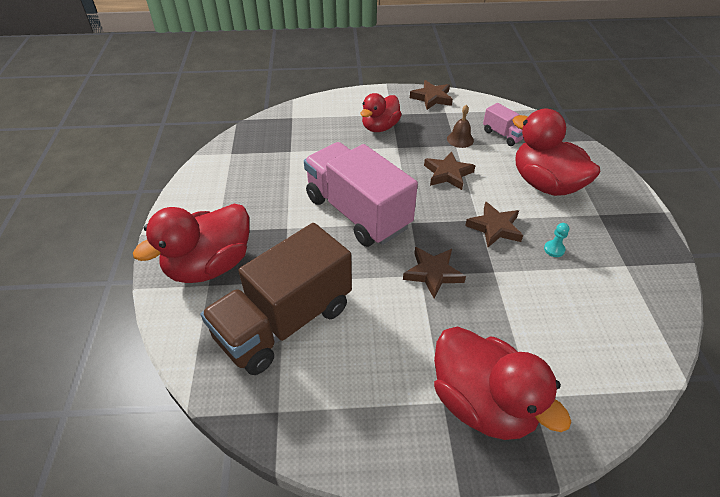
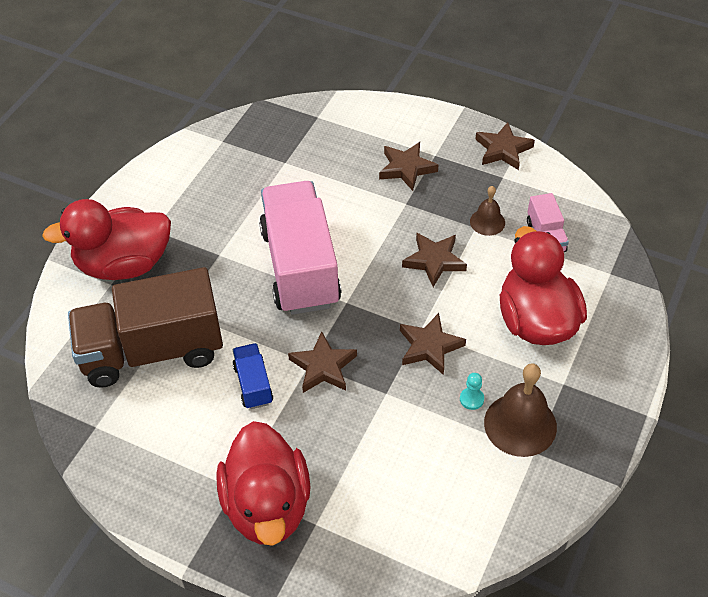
camera: 30 degrees right, 5 degrees up
red duck [361,93,402,132] -> brown star [379,142,438,191]
none -> blue truck [232,343,273,409]
none -> brown bell [484,363,557,457]

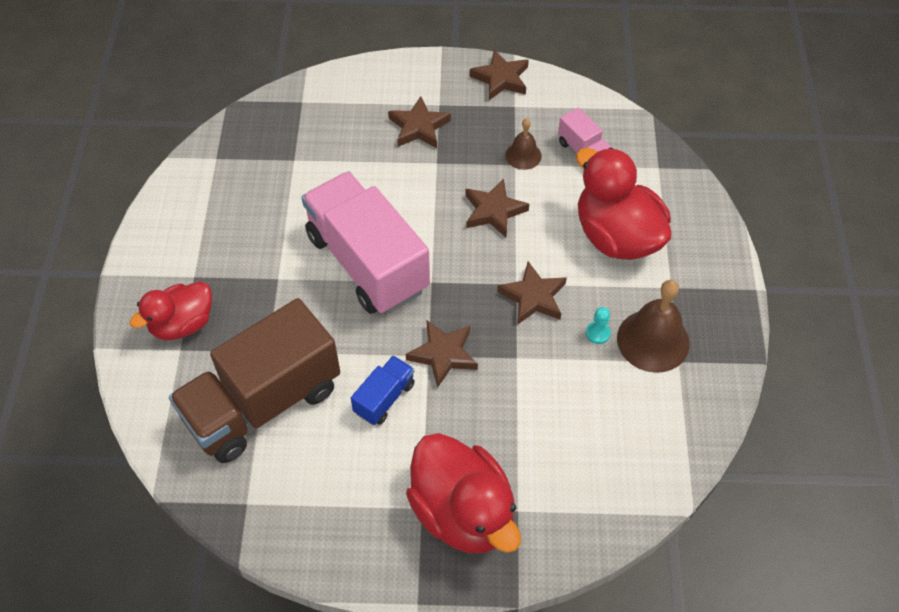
camera: 25 degrees left, 5 degrees up
red duck [42,199,171,280] -> red duck [130,281,212,340], size x0.63
blue truck [232,343,273,409] -> blue truck turned 75 degrees clockwise [351,355,415,425]

